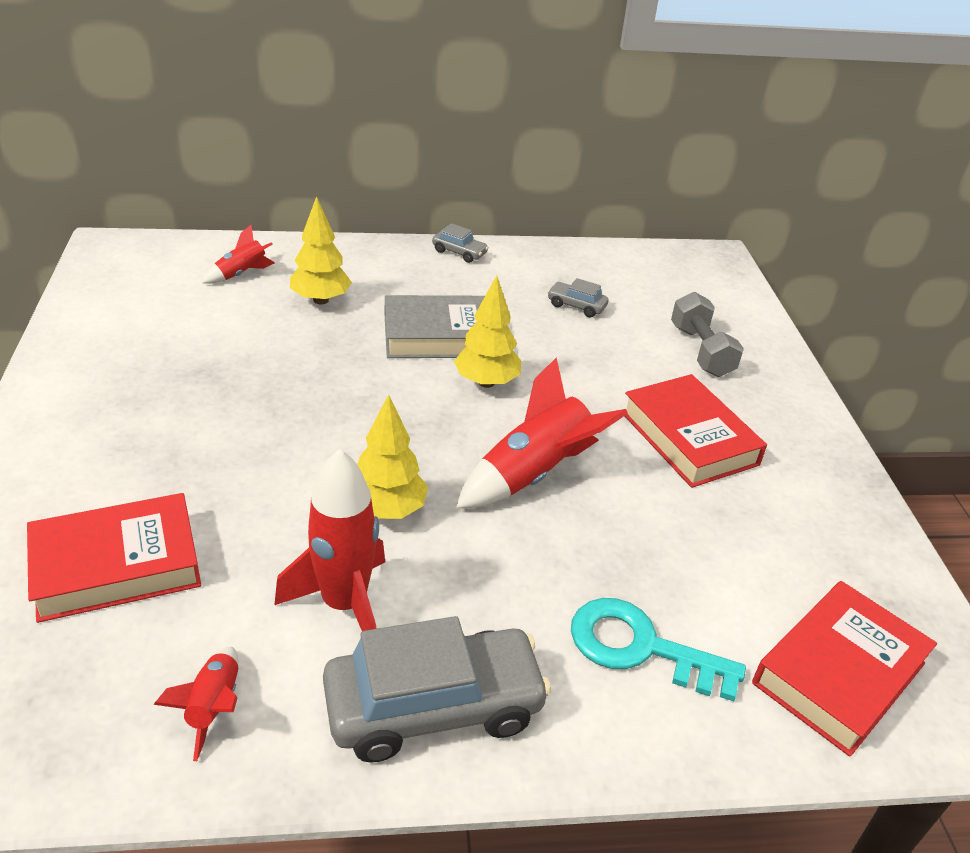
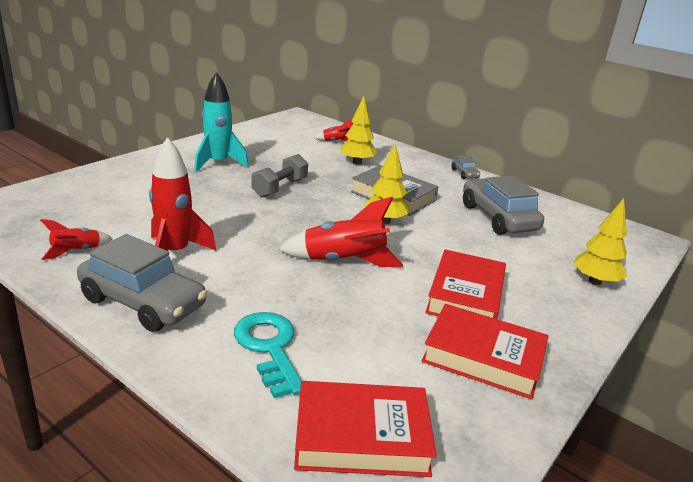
camera: 45 degrees right, 10 degrees down
red book [27,493,201,623] -> red book moved to [421,304,549,399]
yellow tree [357,394,428,519] -> yellow tree moved to [574,198,627,285]
grey car [547,278,608,318] -> grey car [463,176,544,235], size x2.21
grey dumbbell [671,292,744,377] -> grey dumbbell moved to [251,154,308,198]
none -> turquoise rocket [194,72,249,172]

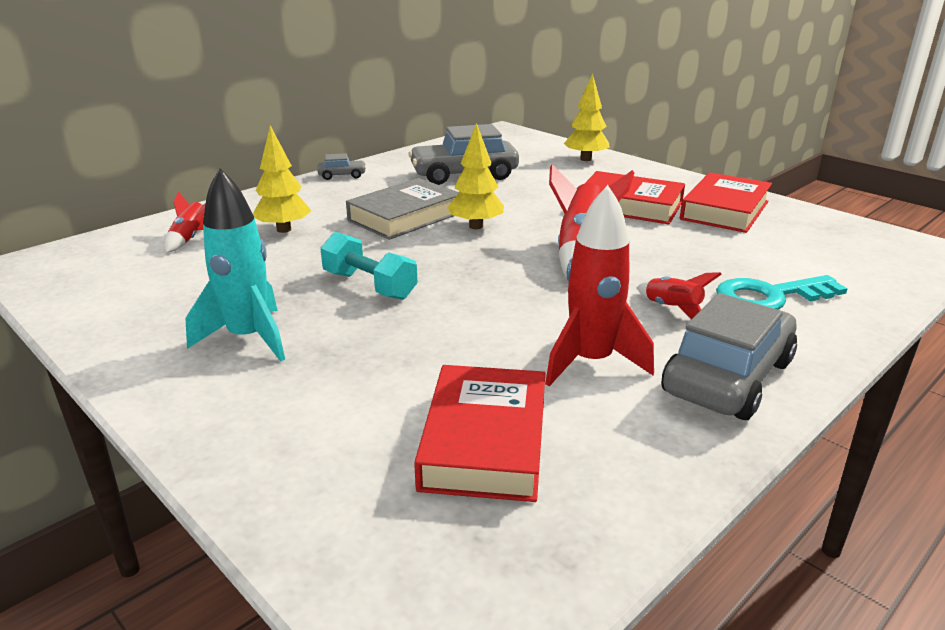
camera: 80 degrees left, 0 degrees up
red rocket [40,219,113,260] -> red rocket moved to [637,272,722,319]
grey dumbbell [251,154,308,198] -> turquoise dumbbell [320,232,417,300]
red book [294,381,437,477] -> red book moved to [414,365,545,502]

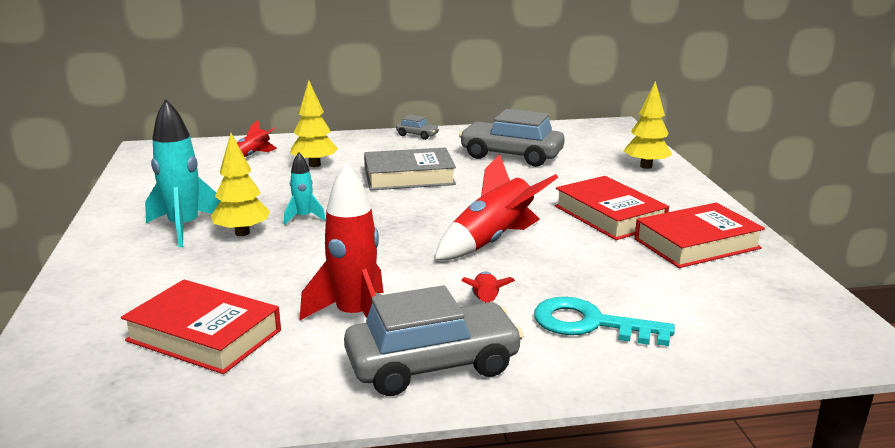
camera: 35 degrees right, 5 degrees down
turquoise dumbbell [320,232,417,300] -> turquoise rocket [284,152,326,225]
red book [414,365,545,502] -> red book turned 75 degrees clockwise [121,280,281,374]
yellow tree [447,123,504,229] -> yellow tree moved to [211,133,270,236]

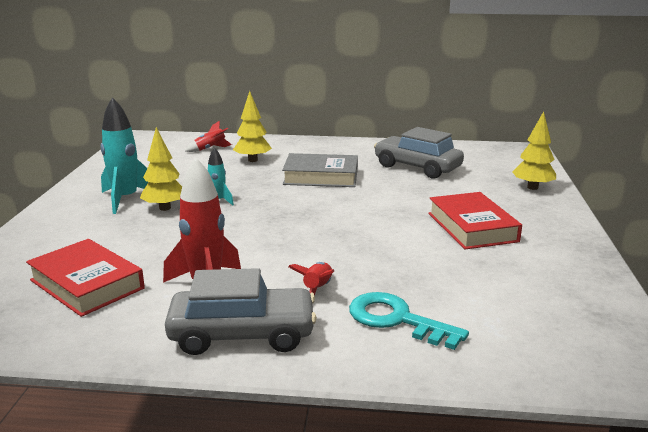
camera: 15 degrees right, 0 degrees up
grey car [396,115,440,140] -> none
red rocket [435,154,558,260] -> none
red book [635,203,765,268] -> none

